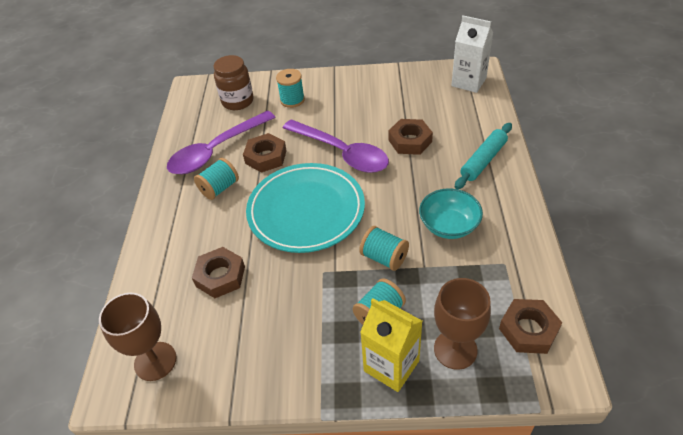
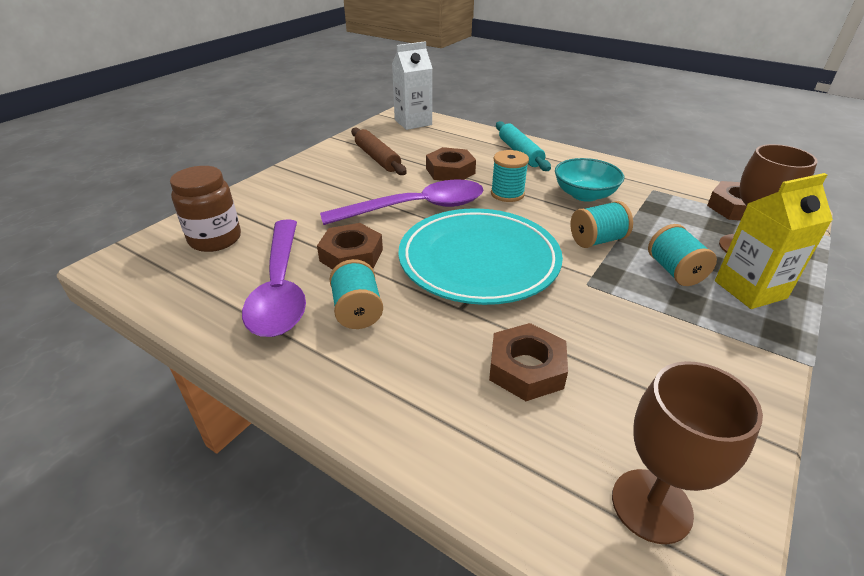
camera: 60 degrees left, 10 degrees down
turquoise spool [276,69,305,108] -> turquoise spool moved to [491,150,529,202]
none -> brown rolling pin [351,128,407,175]

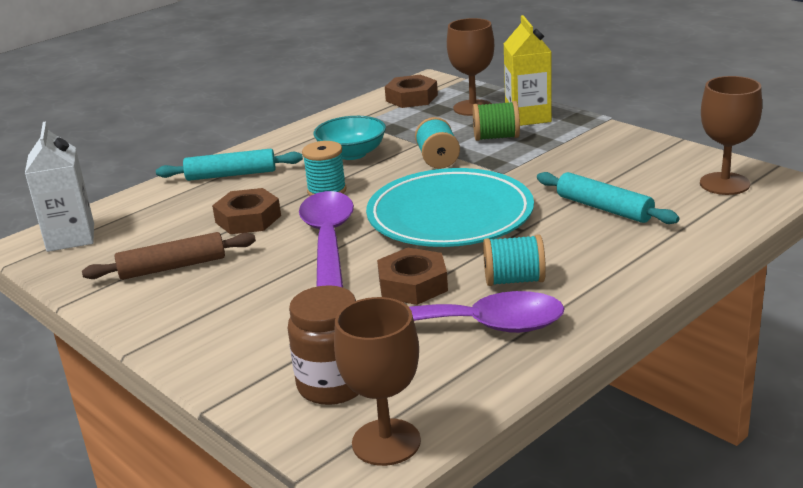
camera: 75 degrees left, 10 degrees down
brown nut [489,323,568,401] -> turquoise rolling pin [537,172,679,224]
turquoise spool [648,224,717,286] -> green spool [473,101,520,141]
none -> brown goblet [334,297,421,466]

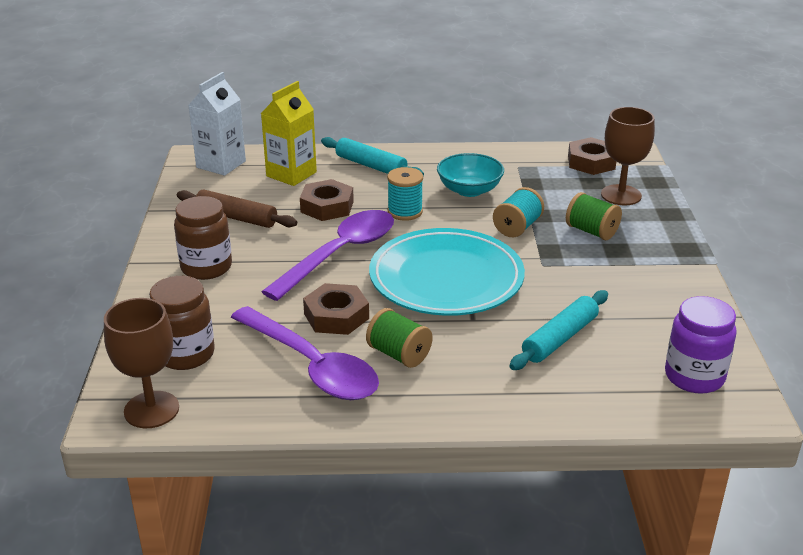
camera: 40 degrees right, 5 degrees up
turquoise spool [483,235,546,286] -> green spool [366,308,432,368]
yellow carton [504,15,552,126] -> yellow carton moved to [261,81,317,186]
turquoise rolling pin [537,172,679,224] -> turquoise rolling pin turned 45 degrees clockwise [509,290,608,370]
brown goblet [700,76,762,195] -> purple jar [665,296,737,394]
none -> brown jar [174,196,232,280]

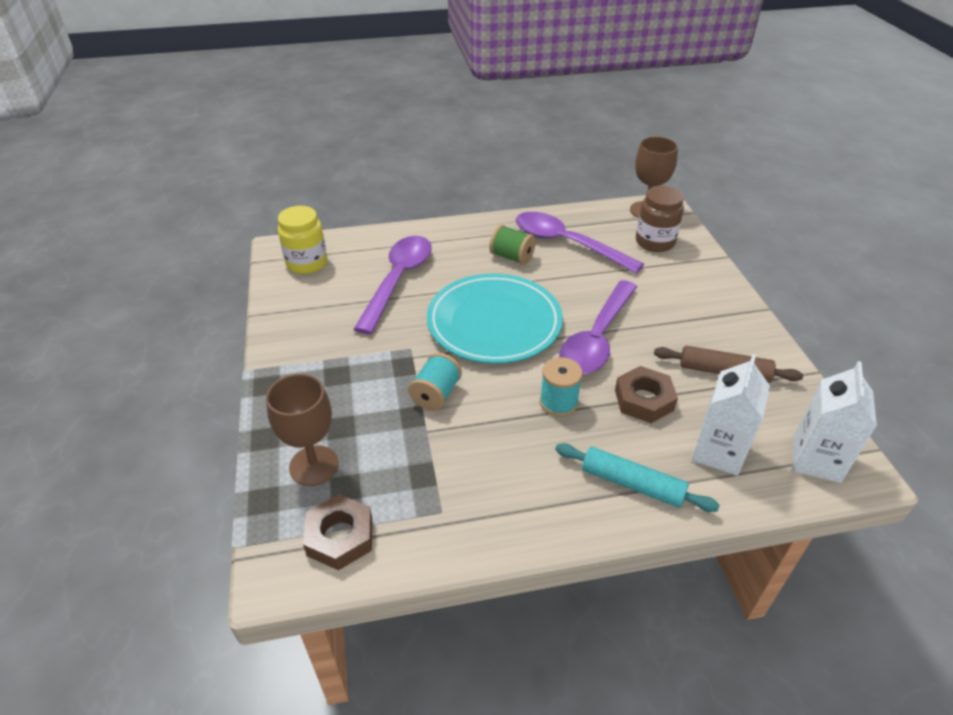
camera: 170 degrees right, 10 degrees up
brown jar [174,196,232,280] -> none
yellow carton [261,81,317,186] -> white carton [692,354,770,476]
brown nut [303,283,369,335] -> none
turquoise bowl [437,153,504,197] -> none
turquoise rolling pin [509,290,608,370] -> purple spoon [354,236,432,334]
green spool [566,192,622,240] -> none
purple jar [665,296,737,394] -> yellow jar [278,206,327,274]

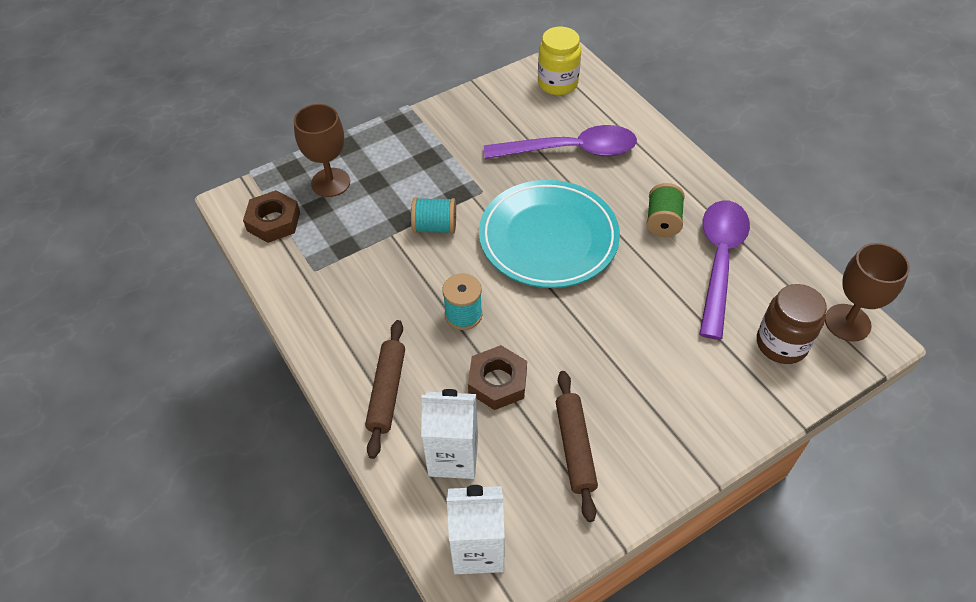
camera: 70 degrees right, 10 degrees up
turquoise rolling pin [555,443,720,512] -> brown rolling pin [365,320,405,459]
purple spoon [559,280,637,374] -> none

